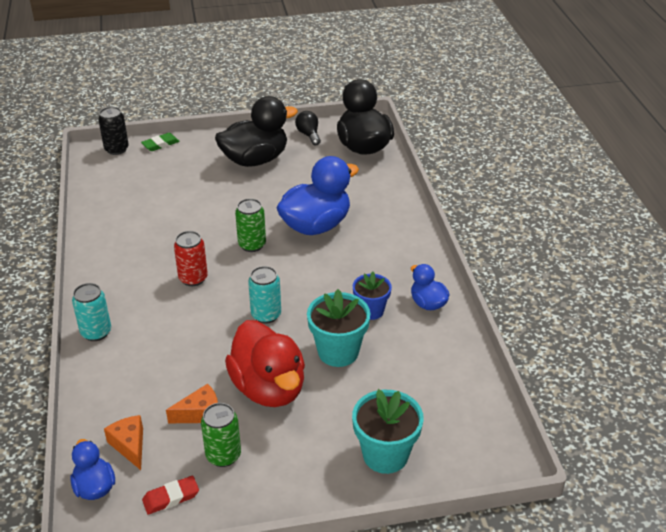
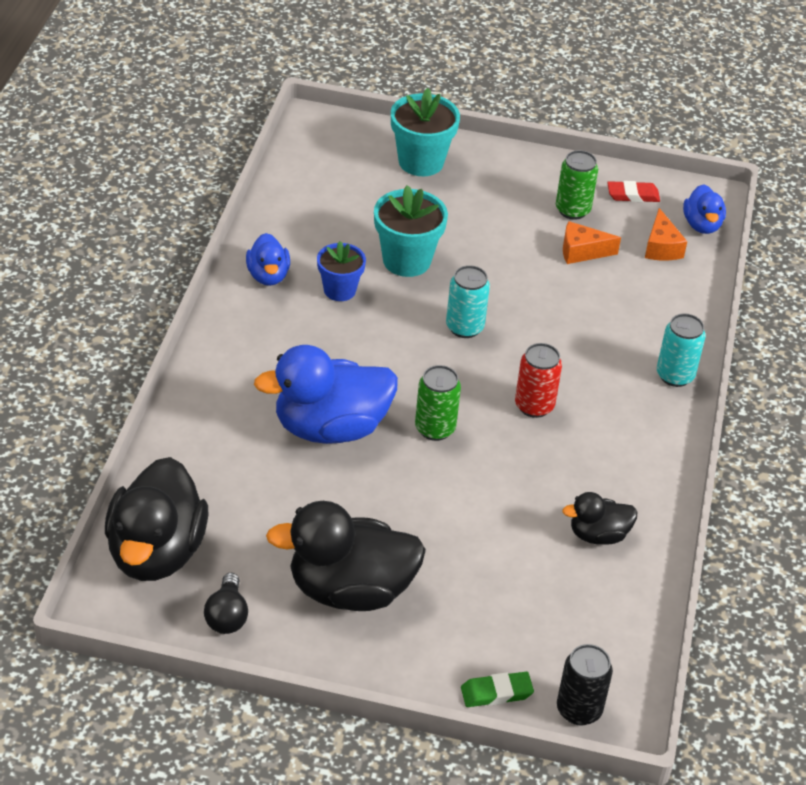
camera: 160 degrees left, 5 degrees up
red duck [225,320,305,407] -> none
none -> black duck [562,492,637,545]

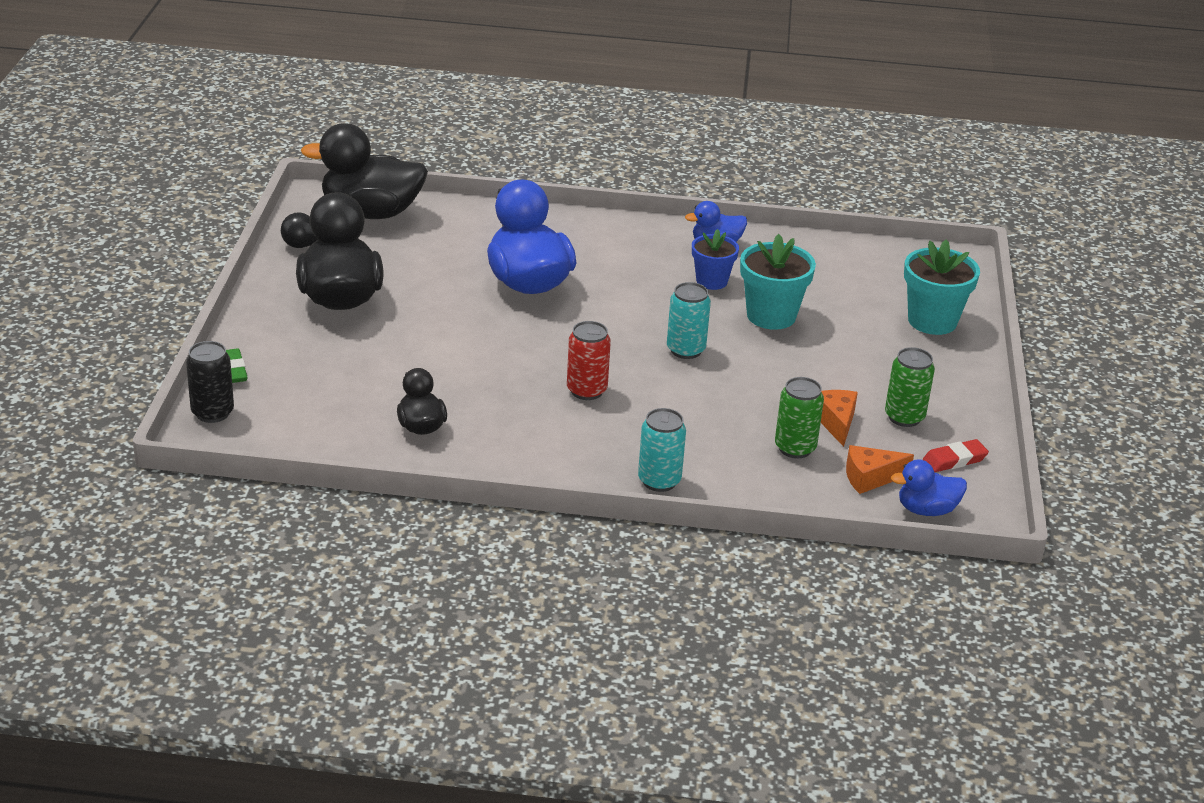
camera: 85 degrees right, 10 degrees down
green can [415,365,461,441] -> green can moved to [775,377,824,458]
red eraser [607,181,660,202] -> red eraser turned 75 degrees clockwise [923,439,989,472]

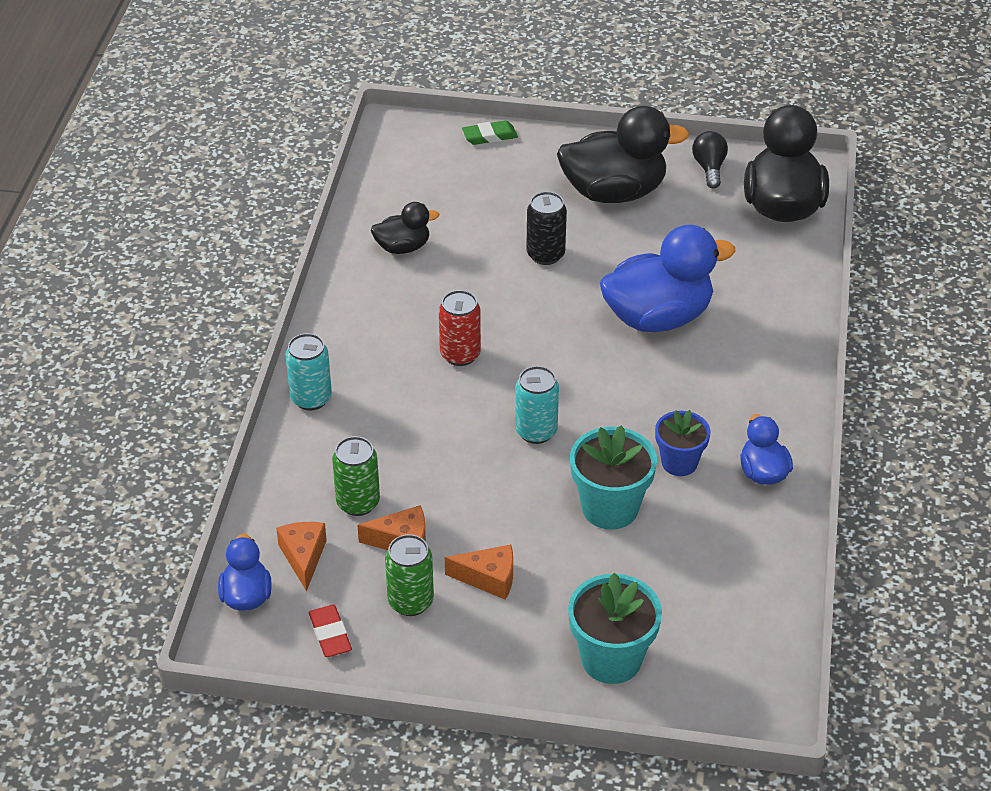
camera: 95 degrees right, 10 degrees up
black can [186,341,234,423] -> black can moved to [526,192,567,265]
none -> orange cheese [445,545,513,600]

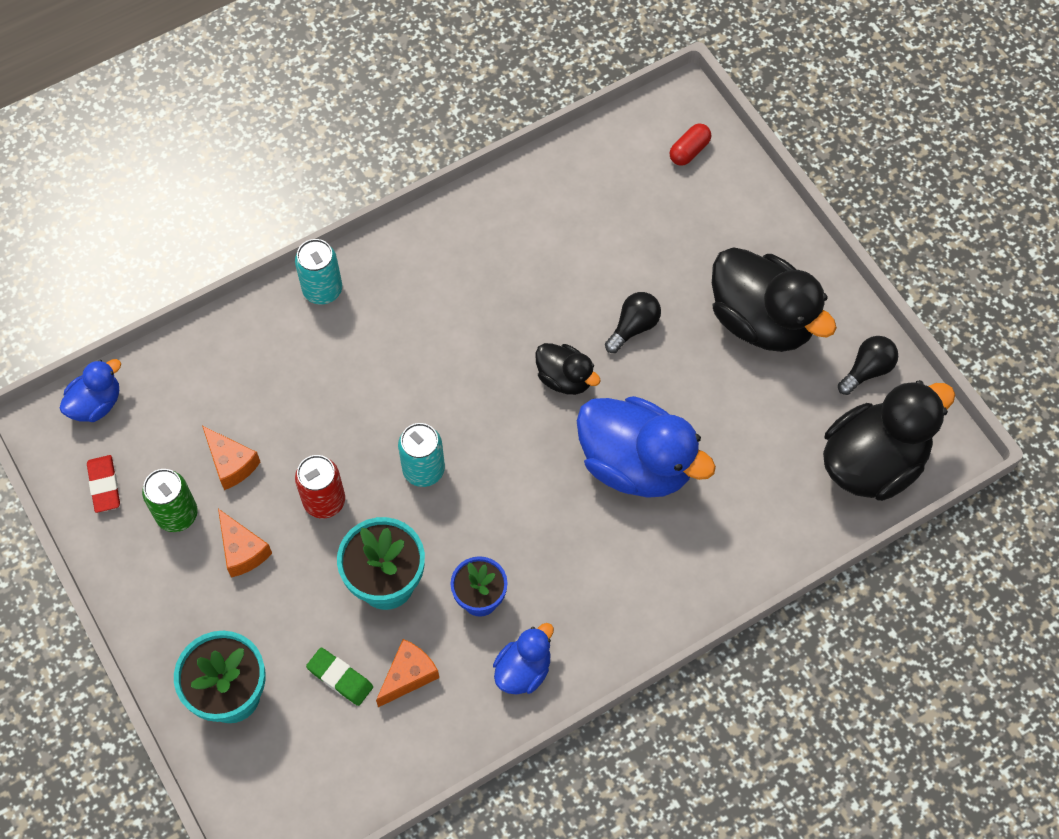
camera: 50 degrees right, 20 degrees up
orange cheese [276,522,327,591] -> orange cheese moved to [376,639,439,707]
red eraser [309,605,352,657] -> red eraser turned 45 degrees counterclockwise [87,455,120,513]
green can [332,436,380,516] -> none
black duck [371,202,439,254] -> black duck moved to [535,343,601,395]
red can [439,290,481,366] -> red can moved to [295,455,345,519]
green eraser [462,120,518,145] -> green eraser moved to [306,647,373,706]
black can [526,192,567,265] -> black light bulb [605,292,661,353]
none -> red capsule [670,124,711,166]

